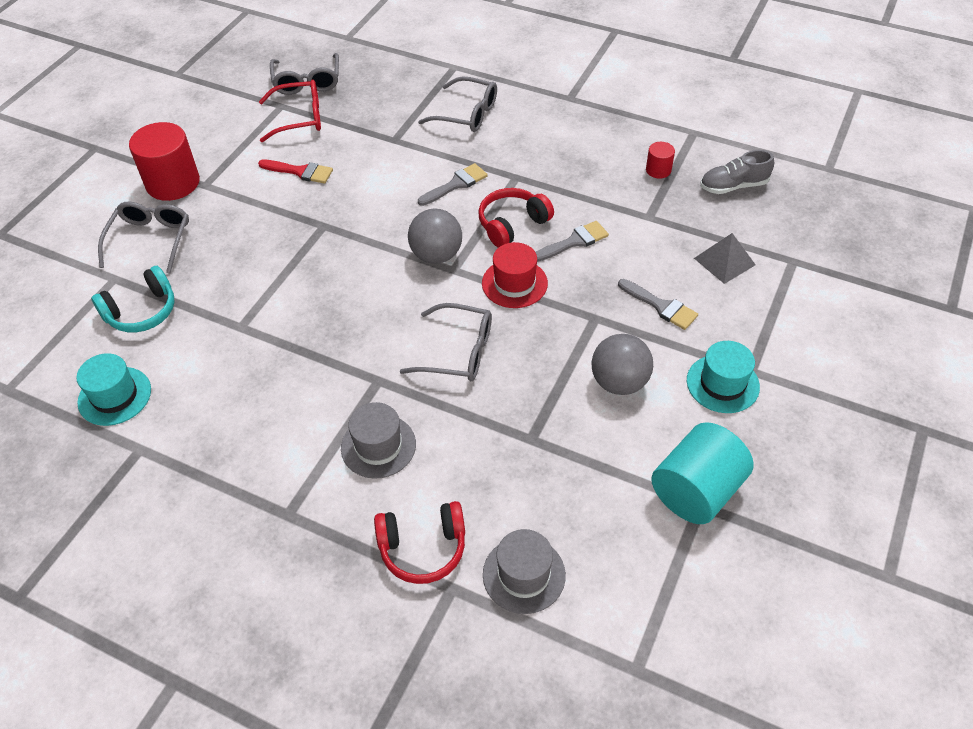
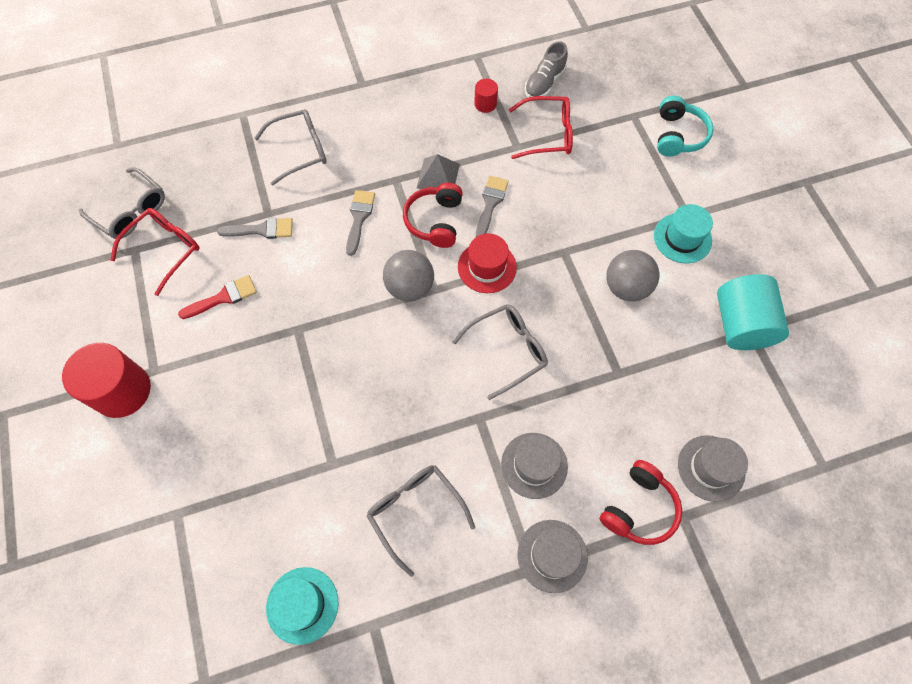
camera: 45 degrees left, 15 degrees up
turquoise headphones [91,266,174,332] -> turquoise headphones moved to [657,96,714,157]
grey glasses [98,202,189,273] -> grey glasses moved to [366,465,475,577]
grey brush [618,279,698,330] -> grey brush moved to [217,218,293,239]
grey pyramid [694,233,756,284] -> grey pyramid moved to [417,154,460,189]
none -> red glasses [509,96,573,159]
none -> grey hat [517,520,588,593]

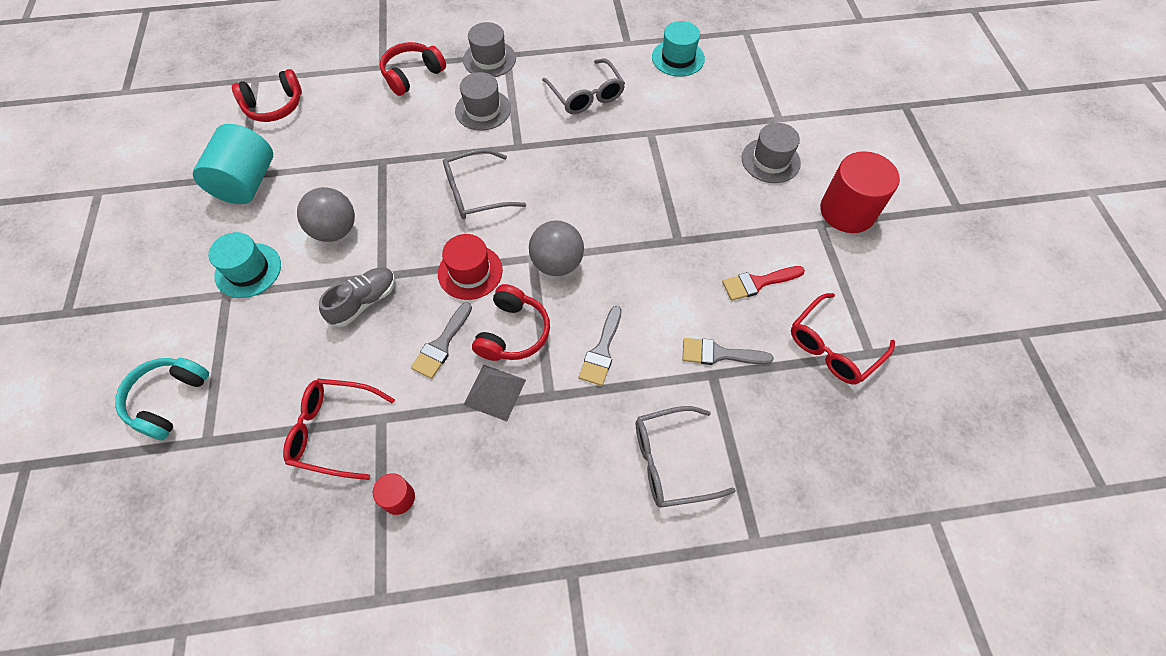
camera: 170 degrees left, 5 degrees down
grey glasses [79,167,165,239] -> none
grey shoe [525,41,568,98] -> grey shoe moved to [319,267,395,327]
grey hat [678,435,748,502] -> grey hat moved to [742,123,801,183]
none -> red headphones [232,69,302,122]

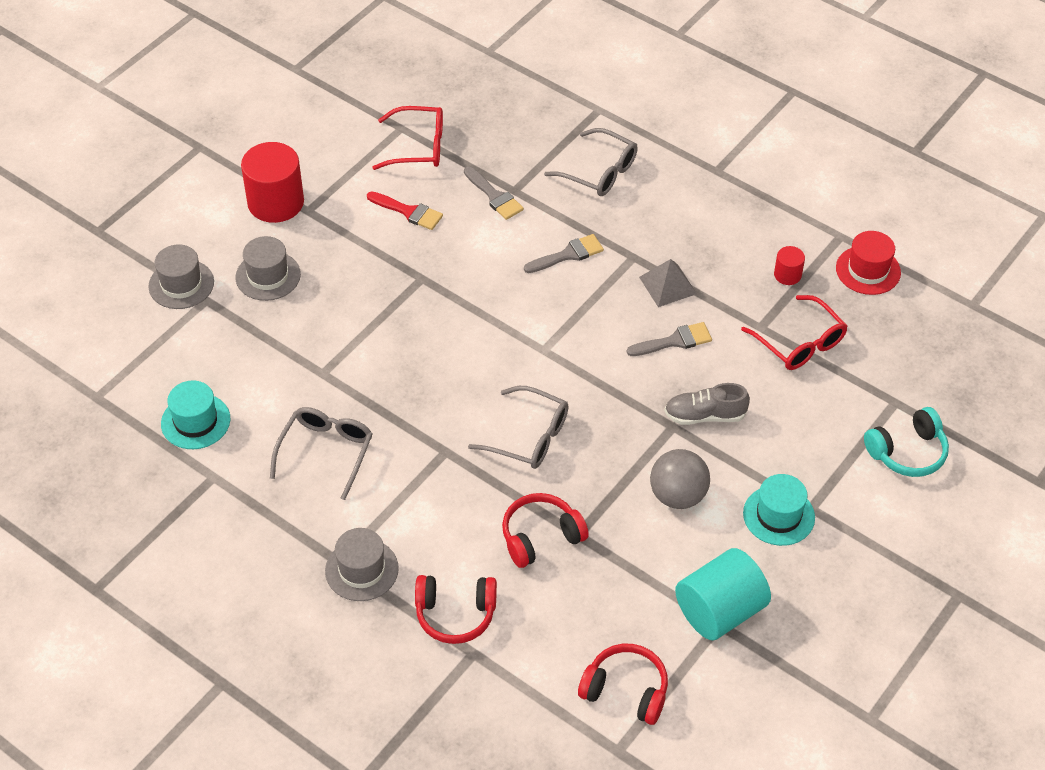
camera: 135 degrees left, 10 degrees down
red hat [438,234,503,300] -> red hat moved to [836,231,901,295]
grey hat [455,72,511,131] -> grey hat moved to [149,244,214,309]
red headphones [472,284,550,361] -> red headphones moved to [502,493,589,568]
grey ball [529,220,584,276] -> none

